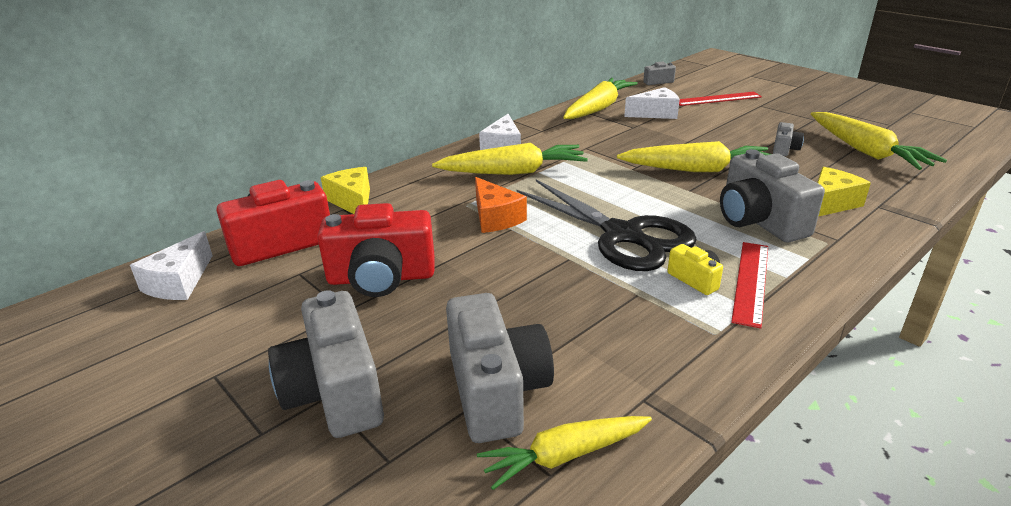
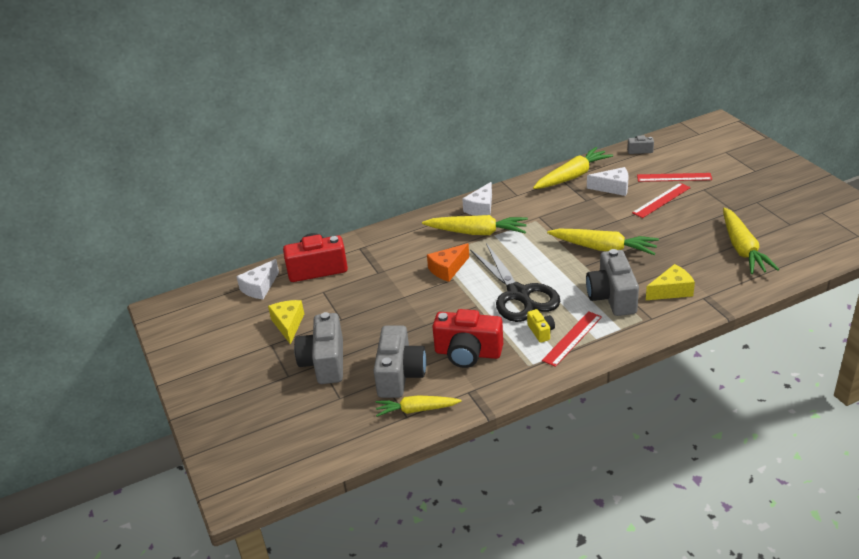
camera: 20 degrees right, 5 degrees up
red camera [317,203,435,297] -> red camera moved to [432,309,503,368]
yellow cheese [321,167,370,214] -> yellow cheese moved to [268,300,304,345]
orange cheese [475,177,527,233] -> orange cheese turned 60 degrees clockwise [427,243,469,282]
grey camera [773,122,804,156] -> none
none -> red ruler [632,183,691,218]

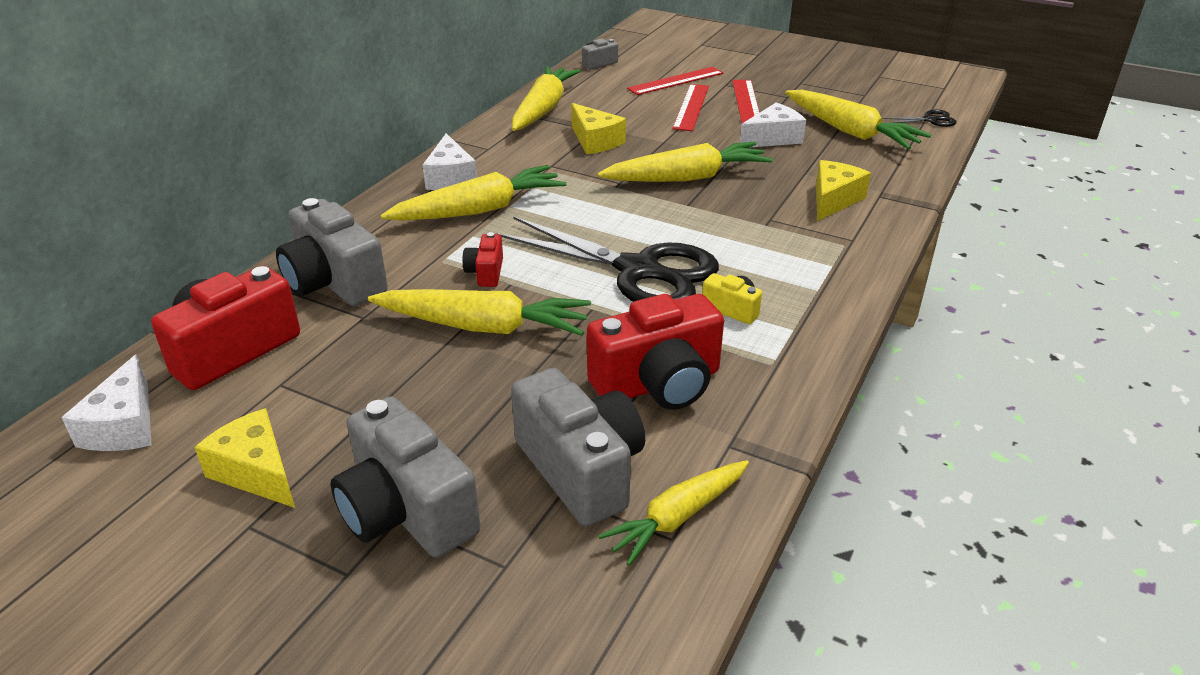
camera: 40 degrees left, 0 degrees up
orange cheese [427,243,469,282] -> red camera [462,232,503,287]
red ruler [542,311,602,367] -> red ruler moved to [732,80,760,123]
grey camera [586,249,639,316] -> grey camera moved to [276,198,388,306]
white cheese [587,167,629,196] -> white cheese moved to [739,103,806,148]
none -> yellow carrot [368,289,591,336]
none -> yellow cheese [571,103,626,154]
none -> black scissors [882,110,957,127]

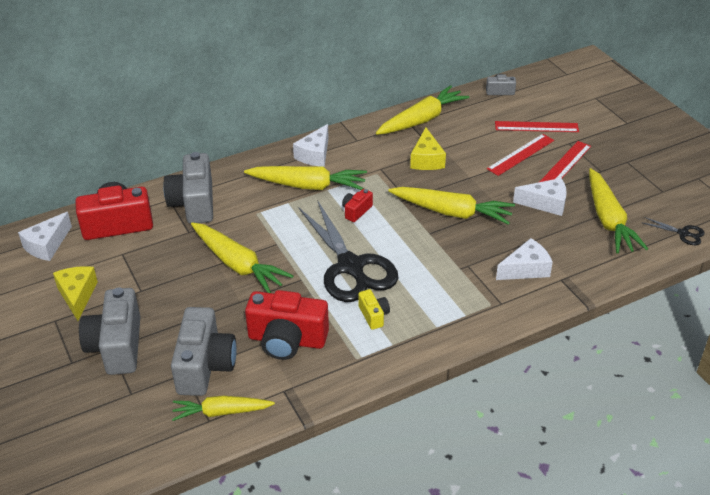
camera: 35 degrees right, 5 degrees up
red camera [462,232,503,287] -> red camera moved to [342,189,373,222]
yellow cheese [816,160,871,221] -> white cheese [496,238,553,280]

